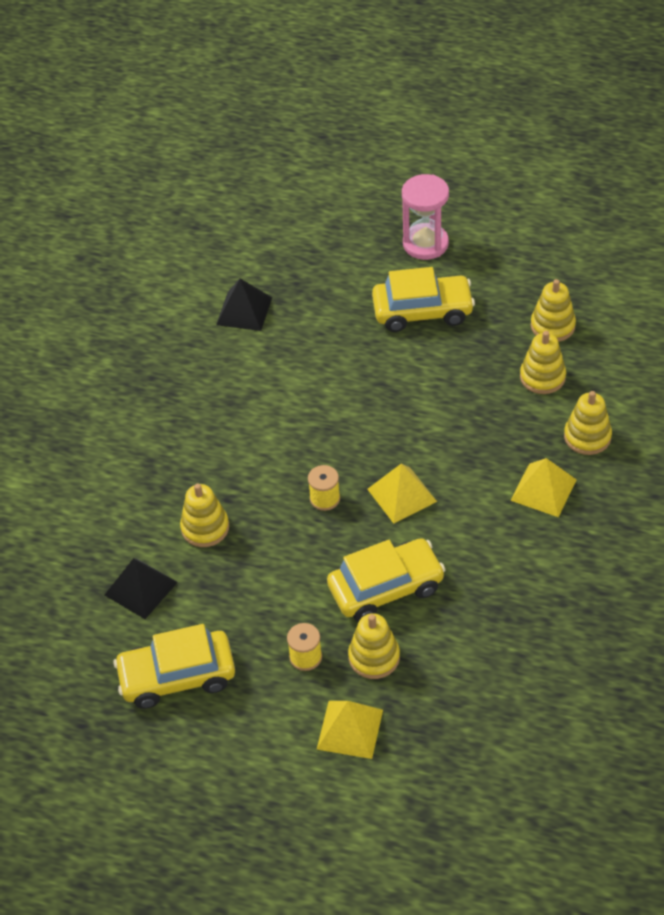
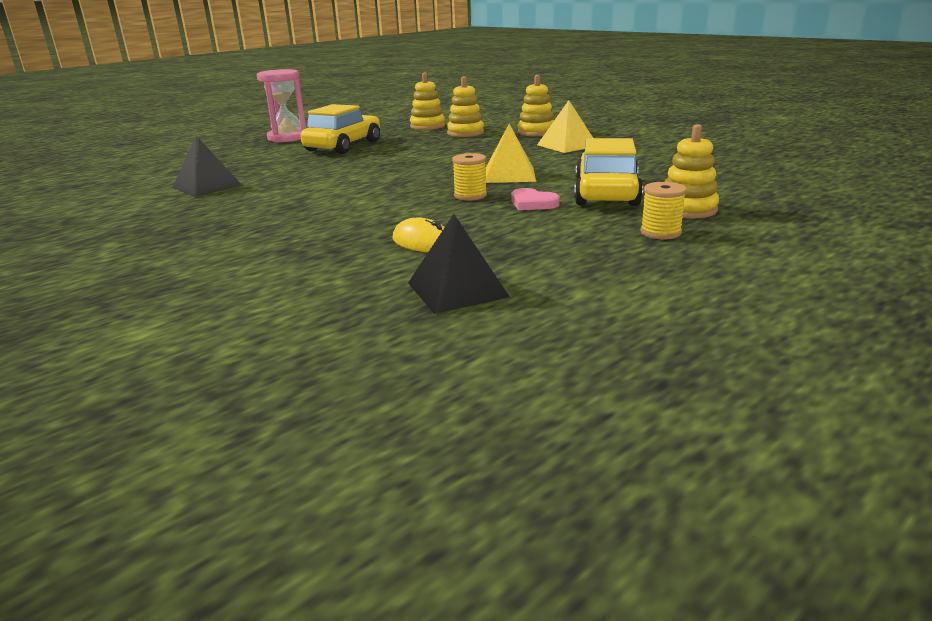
camera: 60 degrees left, 25 degrees down
yellow car [113,624,235,709] -> none
yellow stacking toy [180,484,229,547] -> yellow mouse [393,218,445,252]
yellow pyramid [317,701,383,759] -> none
none -> pink heart [511,188,560,210]

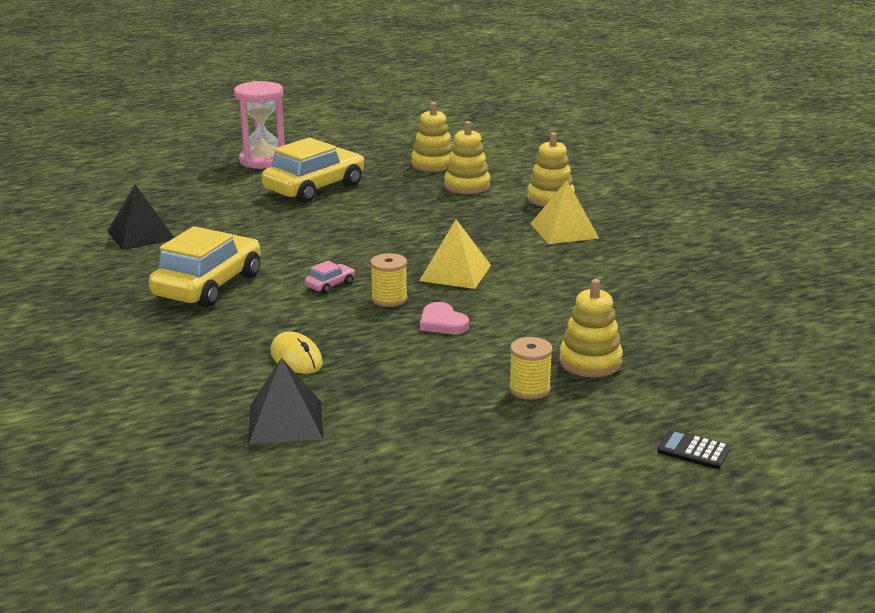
camera: 15 degrees right, 0 degrees up
yellow car [574,138,643,206] -> yellow car moved to [149,226,261,308]
none -> pink car [305,261,355,294]
none -> black calculator [657,429,731,469]

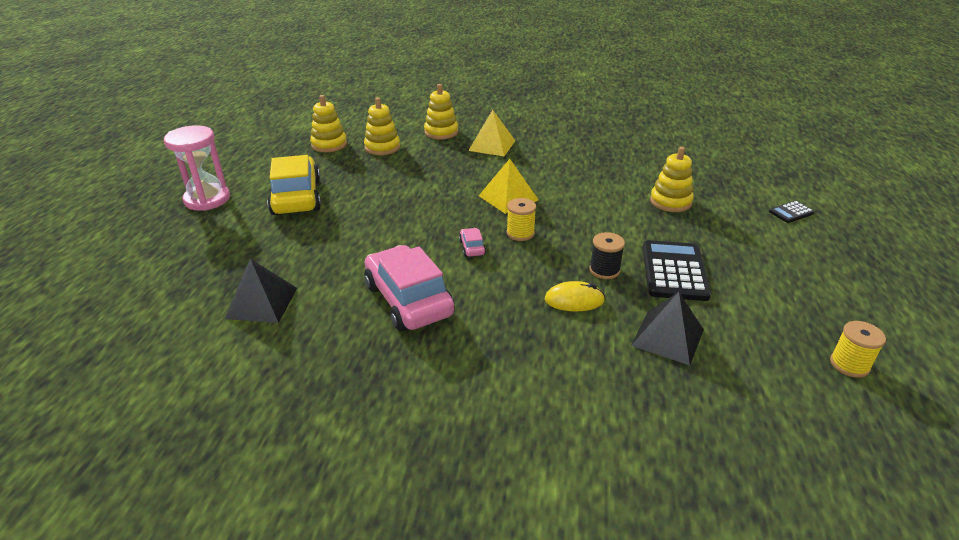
camera: 55 degrees left, 10 degrees up
yellow car [149,226,261,308] -> pink car [364,245,455,331]
pink heart [420,302,469,334] -> none
yellow spool [509,337,553,400] -> yellow spool moved to [830,321,886,378]
none -> black spool [589,232,625,279]
none -> black calculator [643,240,711,301]

